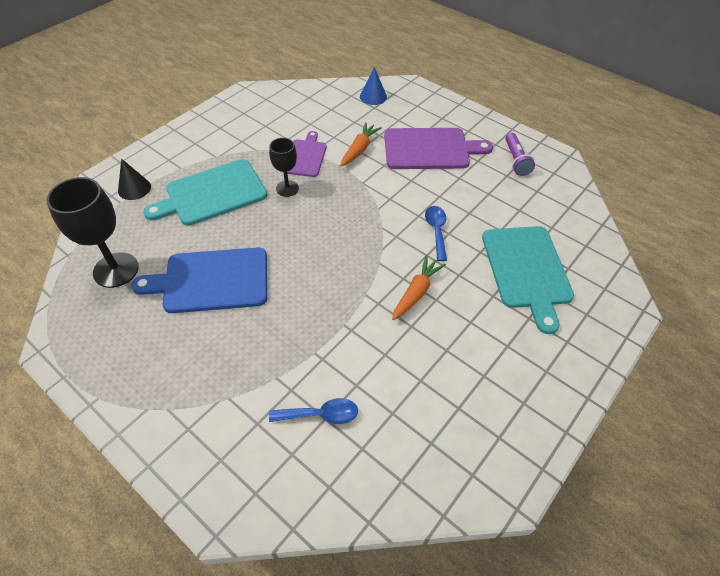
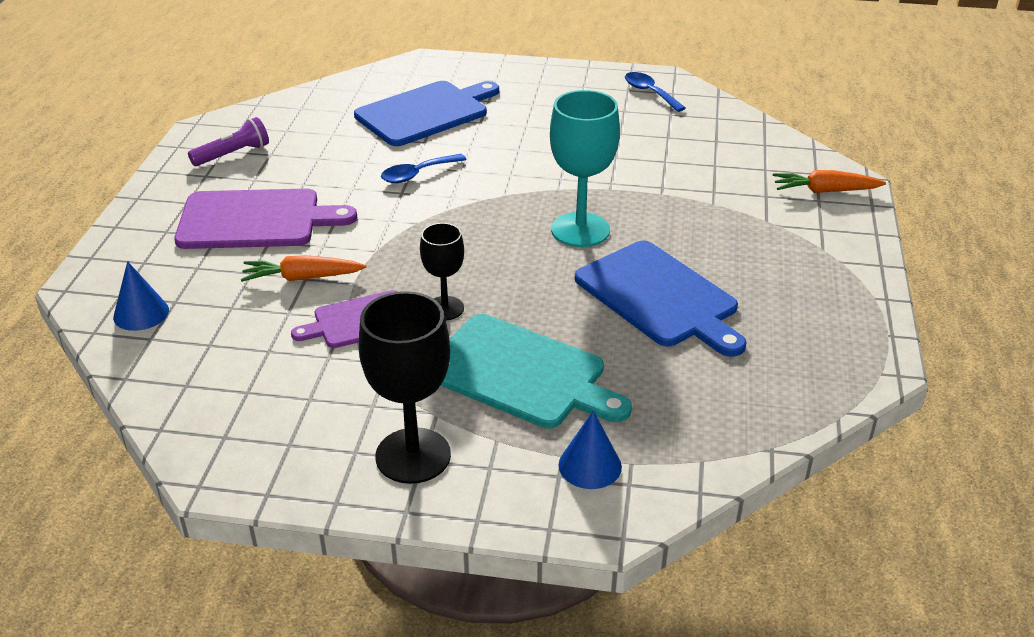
camera: 120 degrees left, 15 degrees down
black goblet [46,177,139,288] -> black goblet moved to [359,291,451,484]
black cone [118,159,151,200] -> blue cone [559,411,622,489]
blue spoon [269,398,358,424] -> blue spoon moved to [625,72,686,112]
purple cutting board [384,128,493,169] -> purple cutting board turned 120 degrees clockwise [174,188,357,249]
orange carrot [392,255,446,320] -> orange carrot moved to [773,170,886,193]
turquoise cutting board [482,226,574,334] -> blue cutting board [354,81,499,146]
none -> turquoise goblet [550,90,620,247]

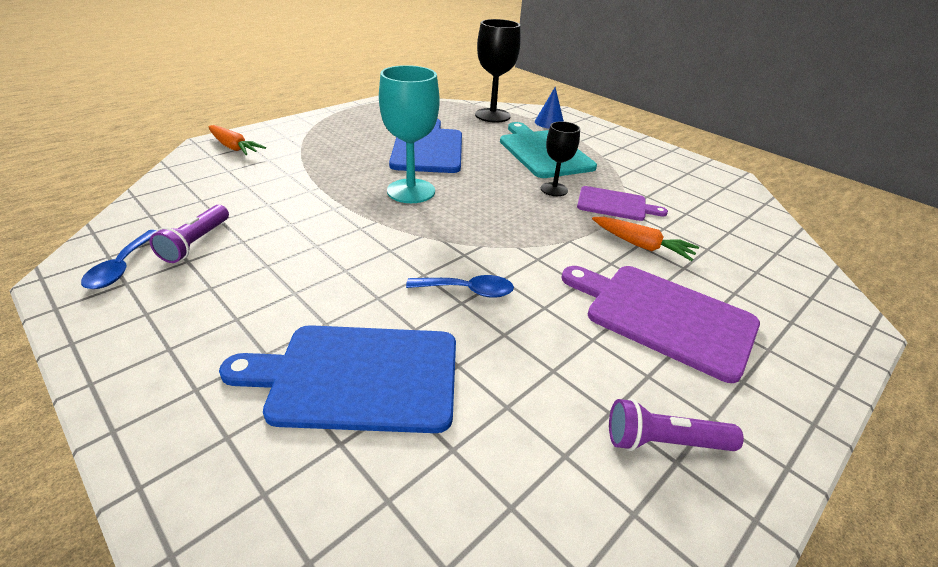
camera: 145 degrees left, 0 degrees up
blue cone [113,261,169,331] -> none
black goblet [359,291,451,484] -> black goblet moved to [475,19,521,123]
none -> purple flashlight [150,205,229,263]

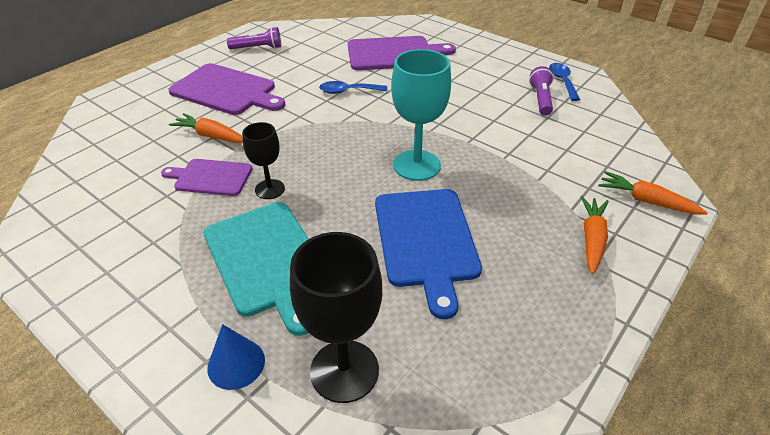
camera: 175 degrees right, 5 degrees up
blue cutting board [219,325,456,433] -> purple cutting board [348,36,456,70]
none -> orange carrot [580,196,609,274]

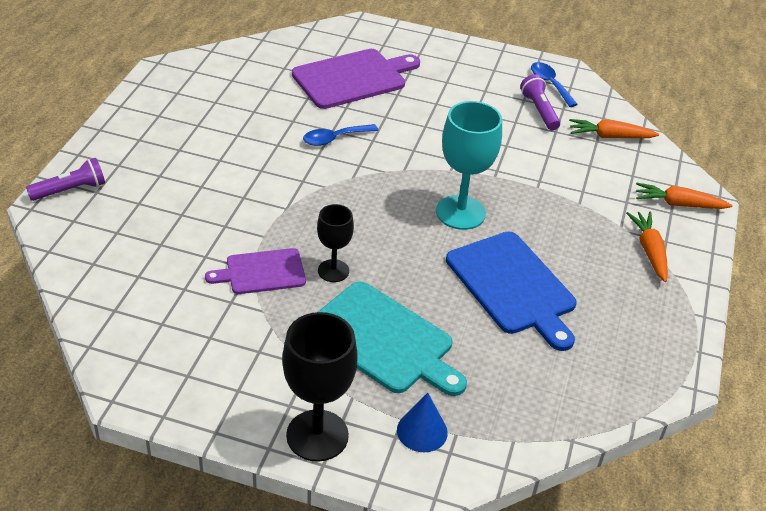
camera: 25 degrees left, 0 degrees up
purple cutting board [168,63,285,115] -> none
orange carrot [169,113,243,143] -> orange carrot moved to [569,119,659,138]
purple flashlight [227,27,281,49] -> purple flashlight moved to [26,158,105,201]
black goblet [290,232,382,403] -> black goblet moved to [282,312,358,462]

